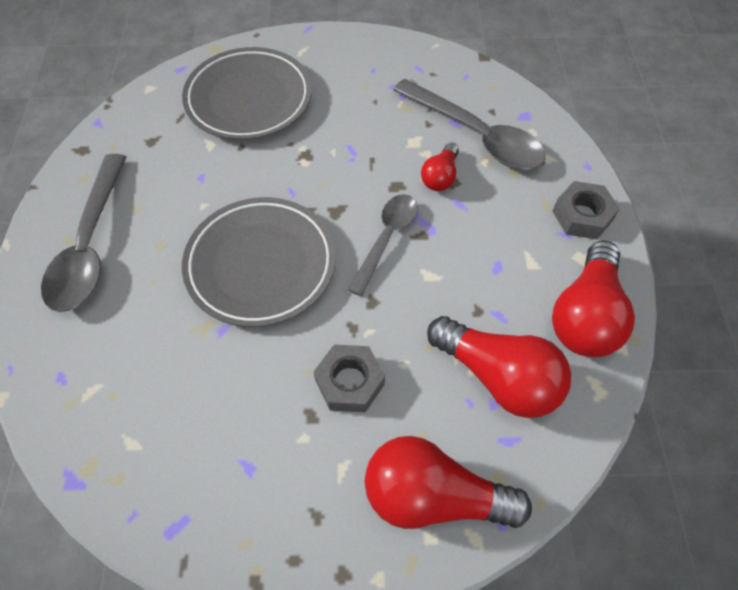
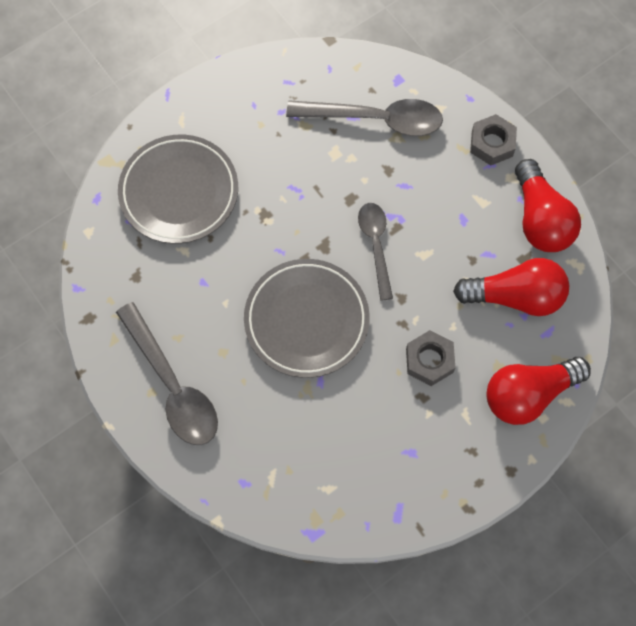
camera: 35 degrees left, 10 degrees up
red light bulb [421,142,459,191] -> none

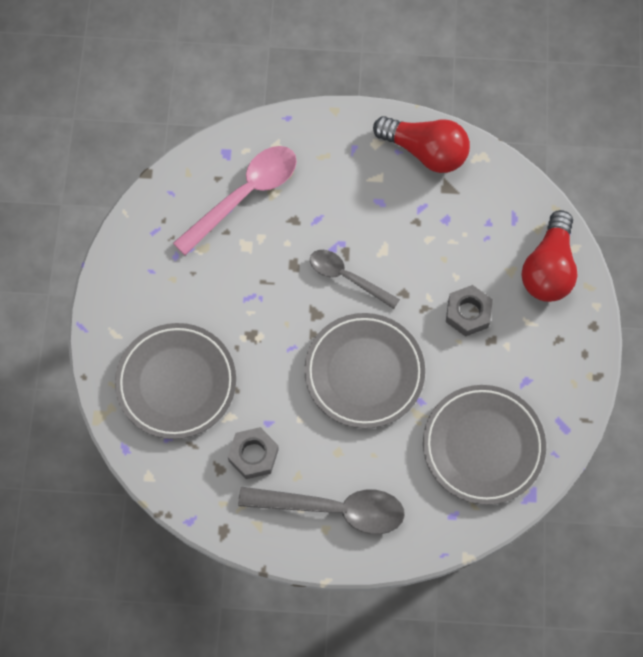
camera: 50 degrees left, 0 degrees up
grey spoon [286,99,443,136] -> pink spoon [173,146,297,256]
red light bulb [453,258,569,316] -> none
grey nut [470,114,517,165] -> grey nut moved to [228,427,279,479]
none -> grey plate [423,385,546,505]

